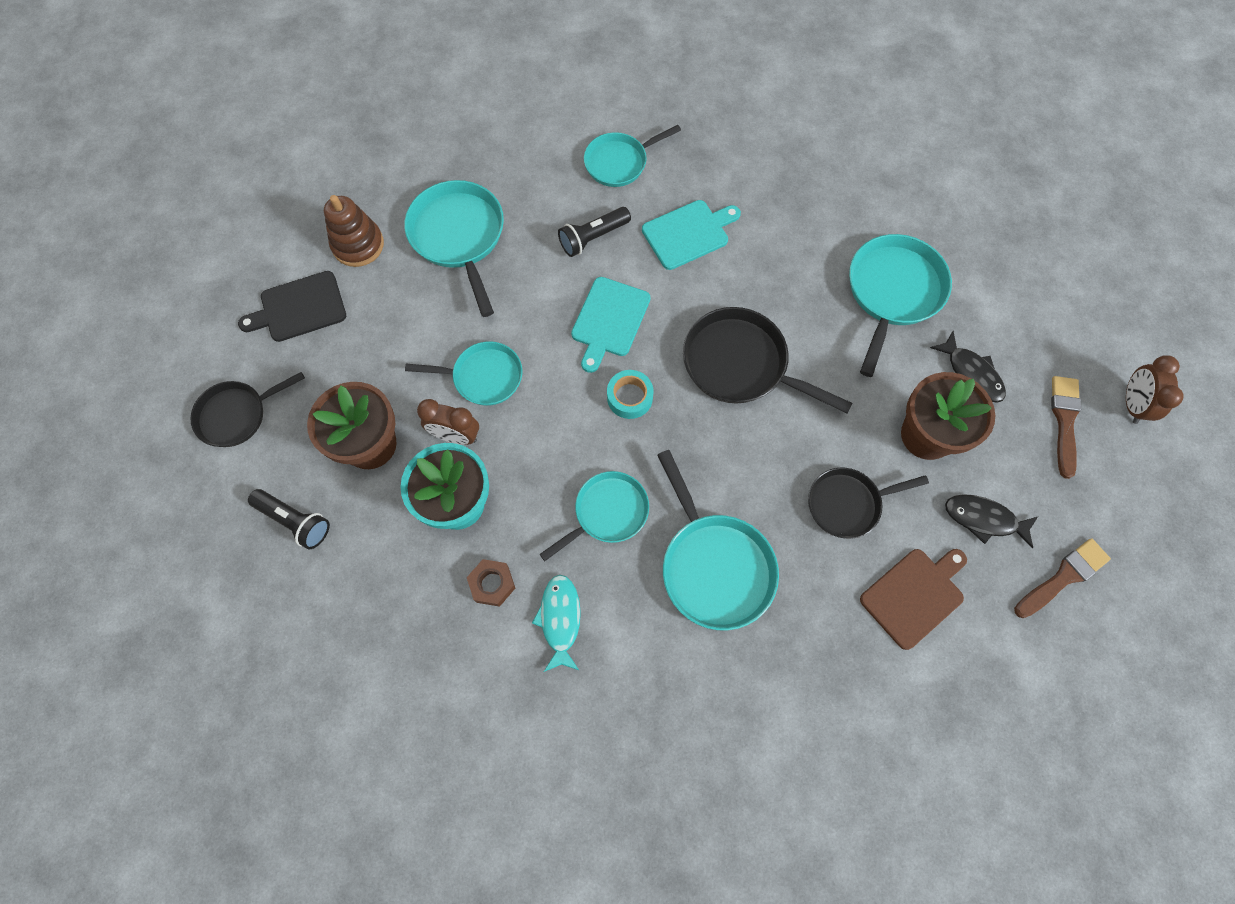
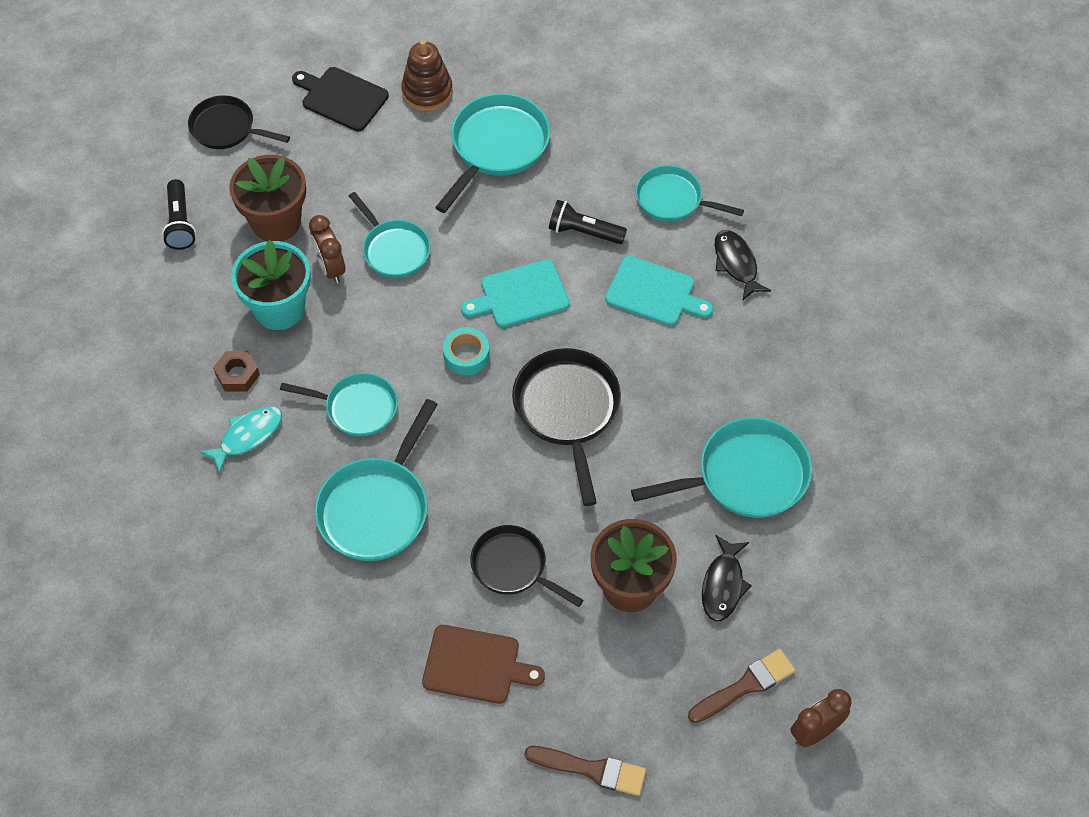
camera: 50 degrees right, 10 degrees down
black fish [945,494,1038,548] -> black fish moved to [715,230,771,301]

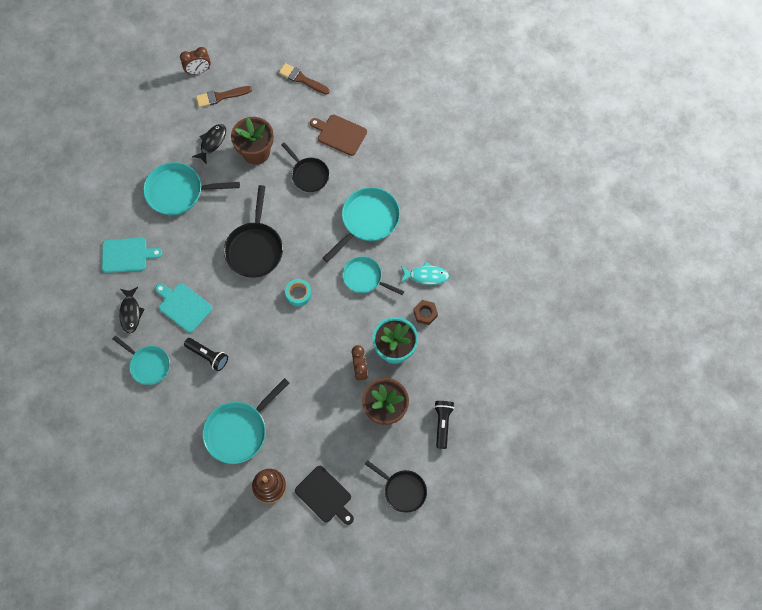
camera: 165 degrees left, 10 degrees up
turquoise fish [199,406,282,474] -> turquoise fish turned 150 degrees counterclockwise [401,262,449,285]
turquoise pan [349,192,430,278] -> none
turquoise cutting board [461,259,570,327] -> turquoise cutting board moved to [102,238,162,273]

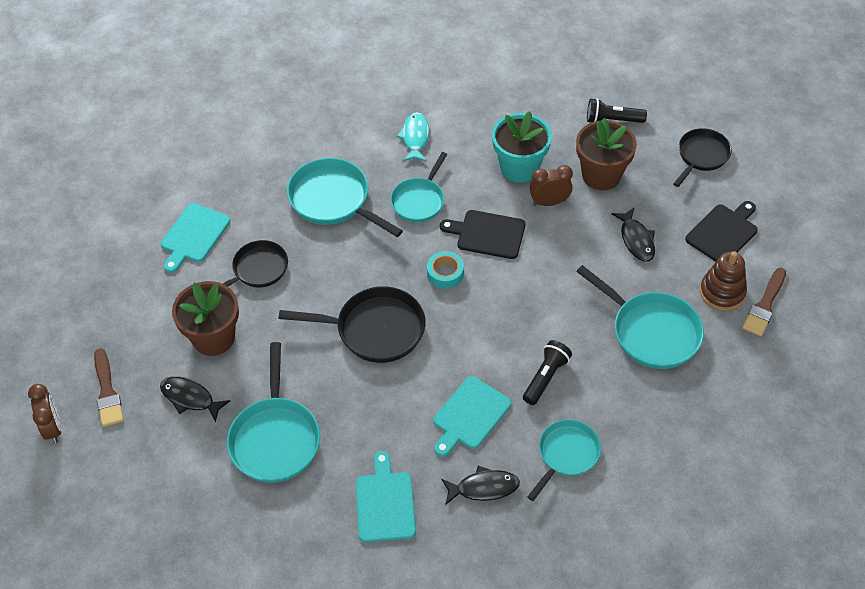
camera: 90 degrees left, 15 degrees down
brown brush [279,63,330,95] -> brown brush moved to [742,268,786,336]
brown cutting board [310,115,367,156] -> turquoise cutting board [161,203,230,273]
brown nut [413,300,438,325] -> none
none -> black cutting board [440,210,526,259]
none -> black fish [611,207,655,262]

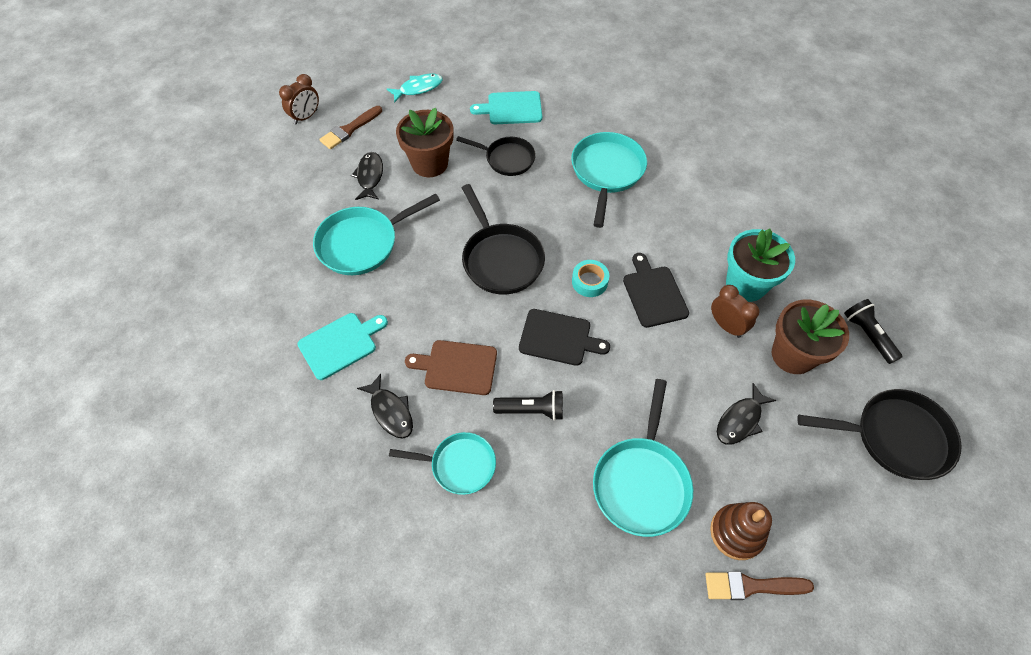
camera: 60 degrees right, 5 degrees up
turquoise pan [390,152,447,222] -> none
turquoise fish [396,112,429,162] -> turquoise fish moved to [387,74,443,103]
turquoise cutting board [433,376,511,457] -> brown cutting board [405,340,497,395]
black pan [673,128,732,187] -> black pan [797,389,962,480], size x1.52
black cutting board [685,201,758,262] -> black cutting board moved to [519,309,610,366]

